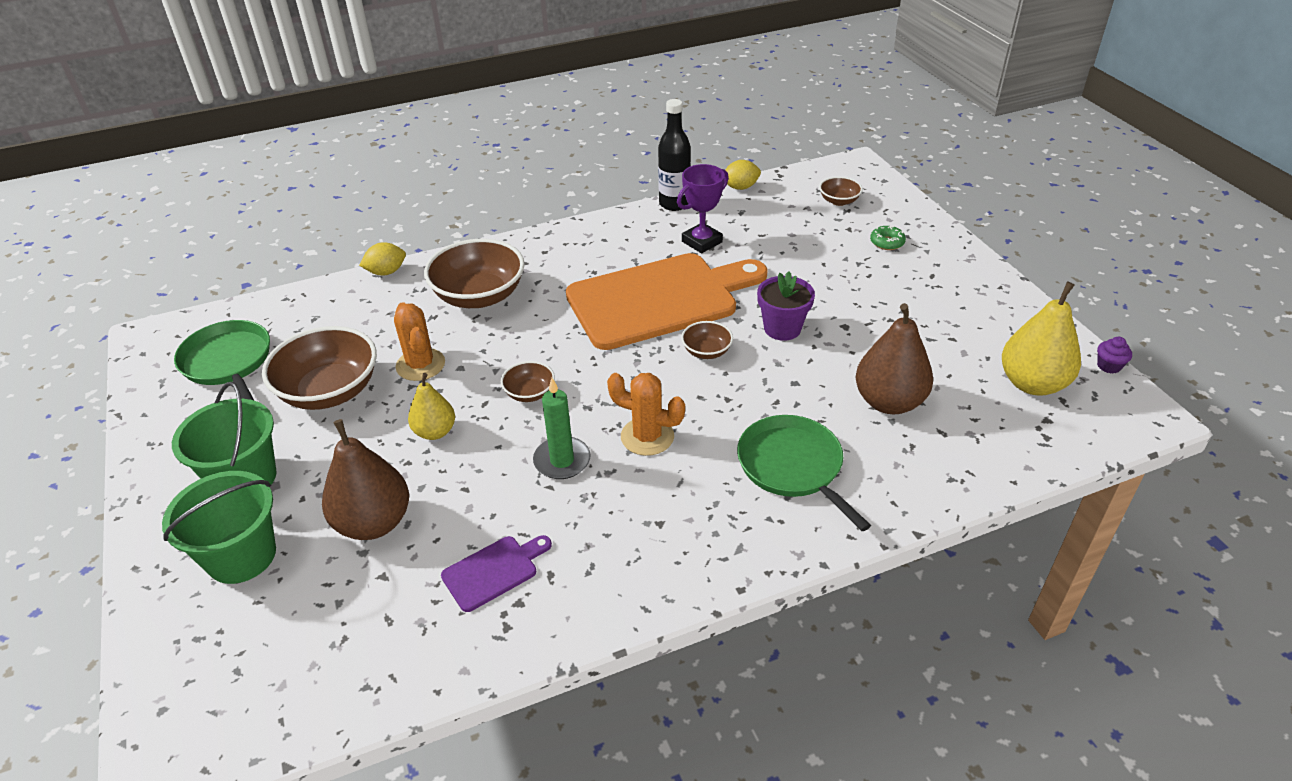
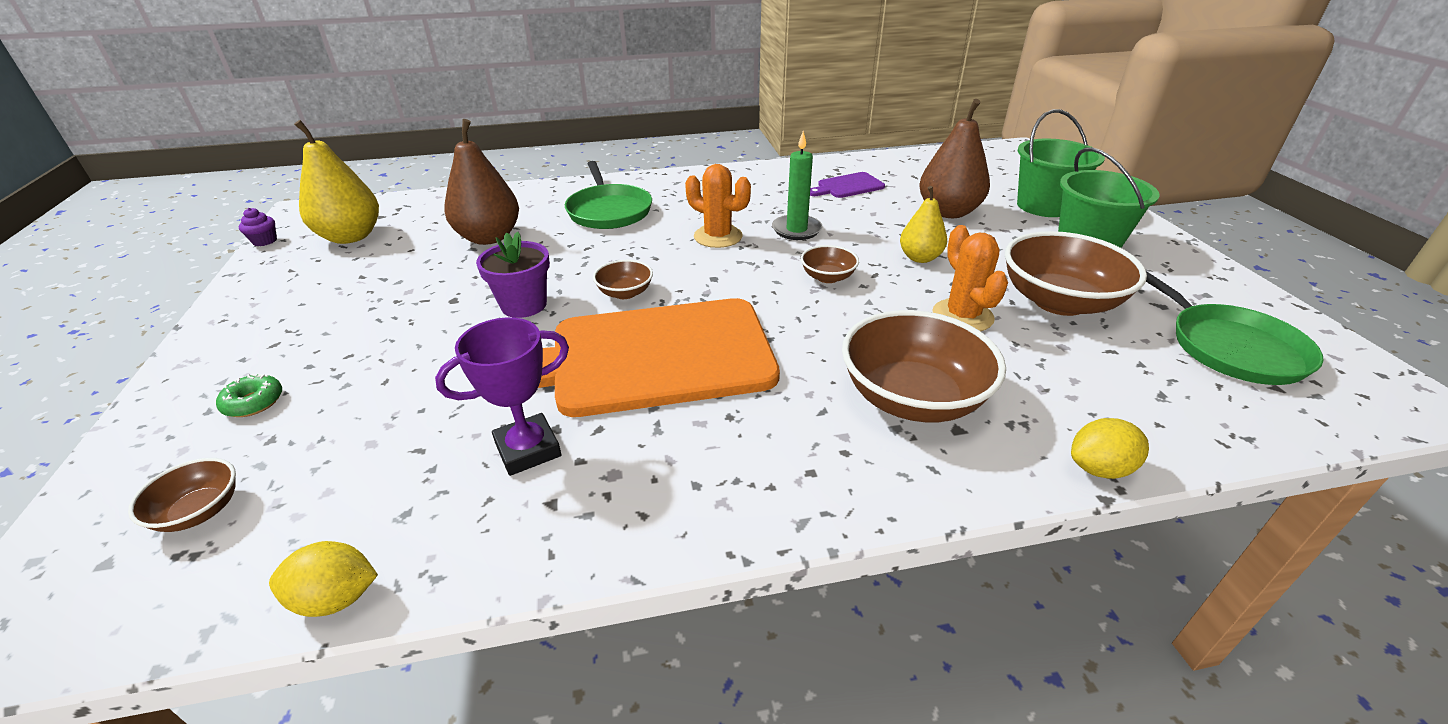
camera: 170 degrees left, 5 degrees down
black bottle [658,99,691,211] -> none

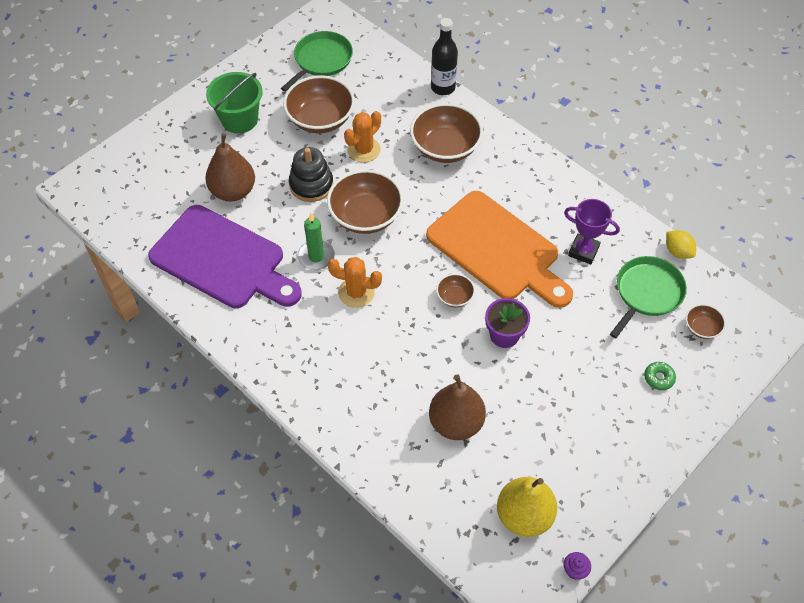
camera: 125 degrees left, 20 degrees up
green pan [565,161,652,229] -> green pan moved to [610,256,687,338]
orange cactus [685,164,751,248] -> orange cactus turned 75 degrees counterclockwise [328,257,382,308]
brown bowl [801,245,859,283] -> brown bowl [327,169,404,234], size x2.06
purple cutting board [810,172,885,198] -> purple cutting board [148,205,302,308], size x2.43
yellow pear [900,186,947,263] -> black stacking toy [289,147,333,202]
green bucket [1017,109,1105,217] -> none
yellow lemon [1071,418,1149,479] -> black bottle [431,18,458,95]

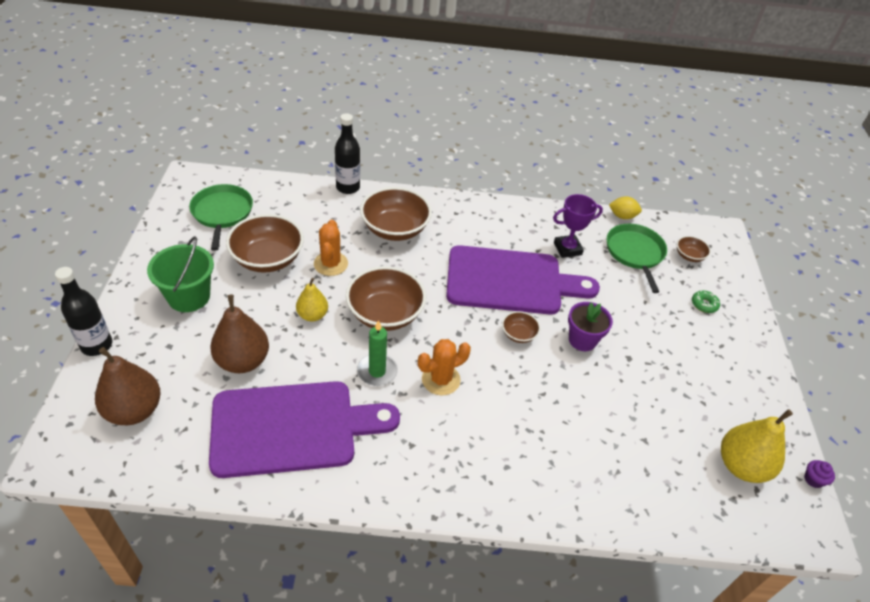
camera: 45 degrees left, 10 degrees down
black stacking toy [289,147,333,202] -> yellow pear [296,278,328,322]
orange cutting board [426,191,573,308] -> purple cutting board [446,245,600,314]
brown pear [429,374,486,440] -> brown pear moved to [95,347,161,425]
none -> black bottle [55,267,112,356]

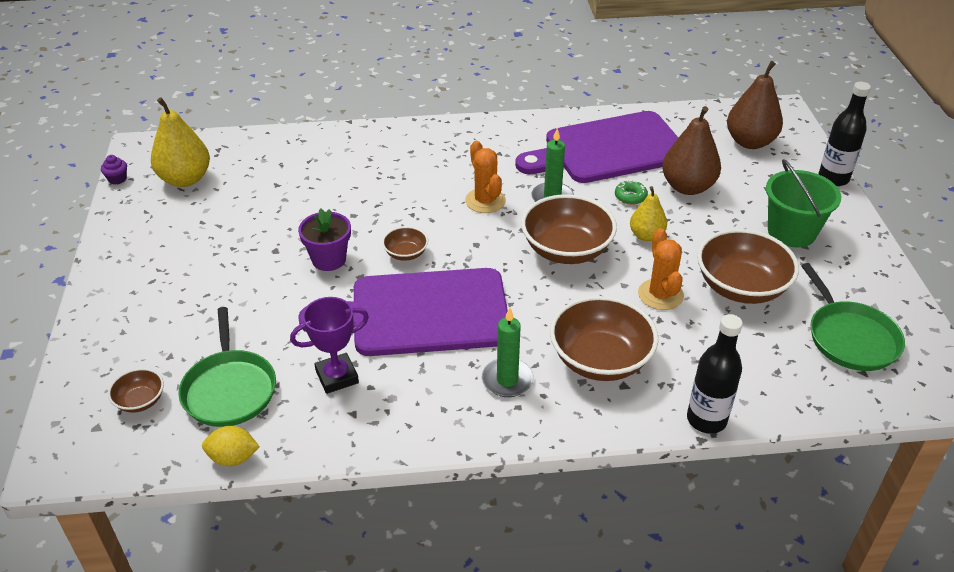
camera: 175 degrees right, 5 degrees down
orange cactus [418,339,471,395] -> orange cactus turned 75 degrees counterclockwise [465,141,506,213]
green donut [692,290,720,313] -> green donut moved to [615,180,648,205]
none -> green candle [482,307,534,397]

